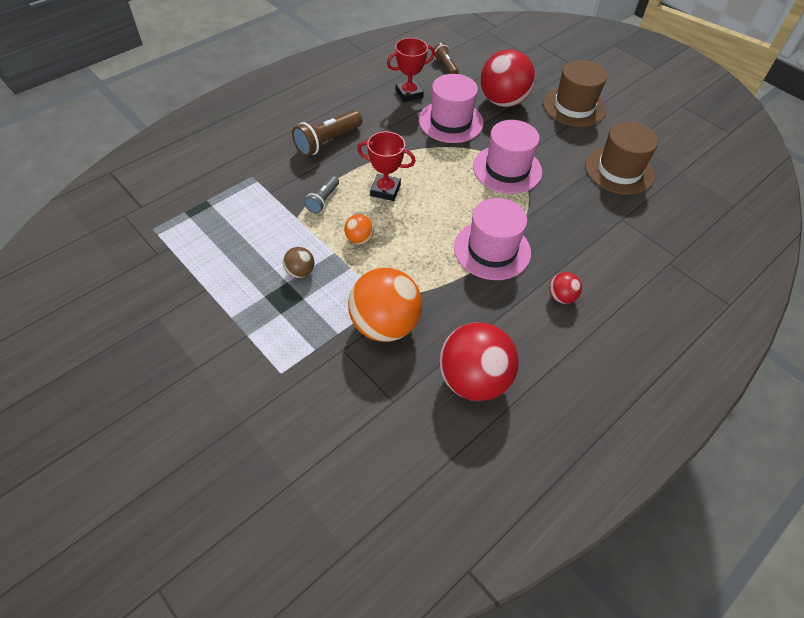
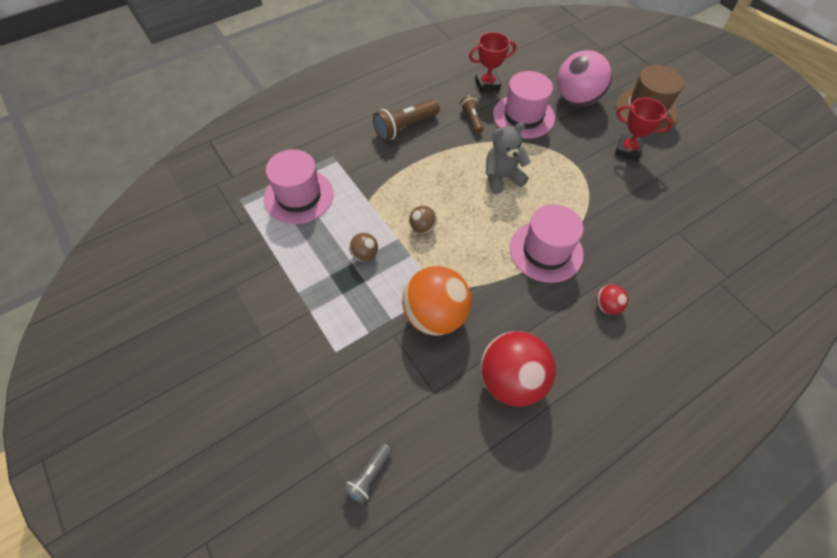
camera: 10 degrees right, 5 degrees up
grey flashlight [304,176,339,214] -> grey flashlight moved to [343,443,392,505]
orange ball [344,214,374,244] -> brown ball [409,206,437,234]
red trophy [357,131,416,201] -> red trophy moved to [615,97,673,161]
brown flashlight [434,43,459,74] -> brown flashlight moved to [460,95,483,134]
pink hat [473,120,542,194] -> pink hat moved to [264,149,334,224]
red ball [481,49,535,107] -> pink ball [557,50,612,106]
brown hat [585,121,658,195] -> none
none -> grey teddy bear [486,122,531,194]

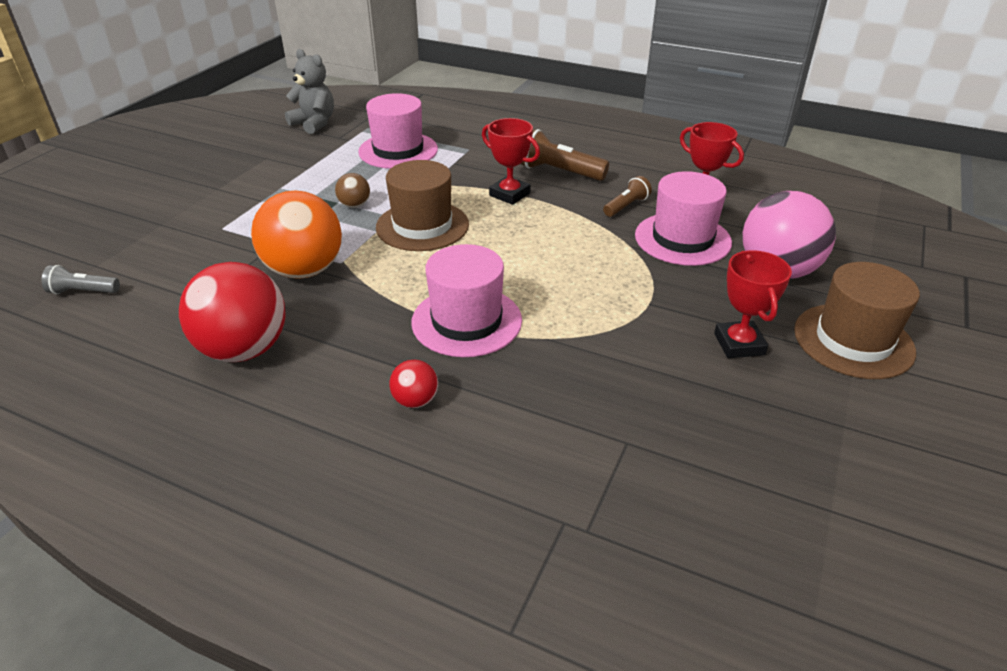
camera: 60 degrees right, 20 degrees down
brown ball [409,206,437,234] -> brown hat [376,160,469,251]
grey teddy bear [486,122,531,194] -> grey teddy bear moved to [285,49,334,134]
none -> red trophy [482,118,540,205]

